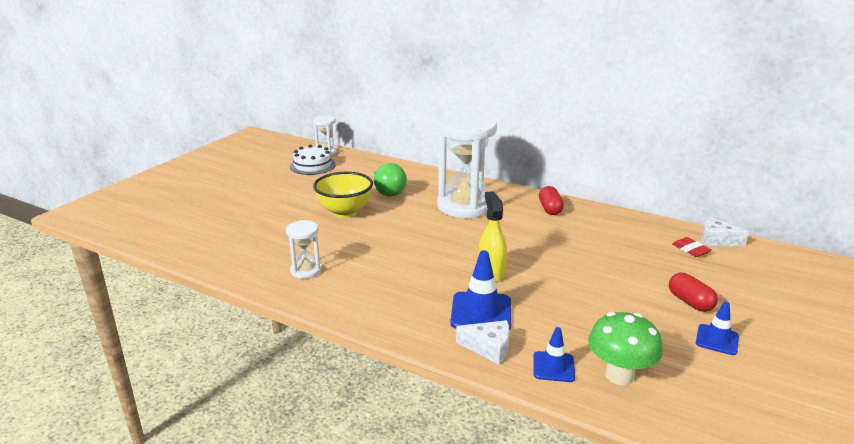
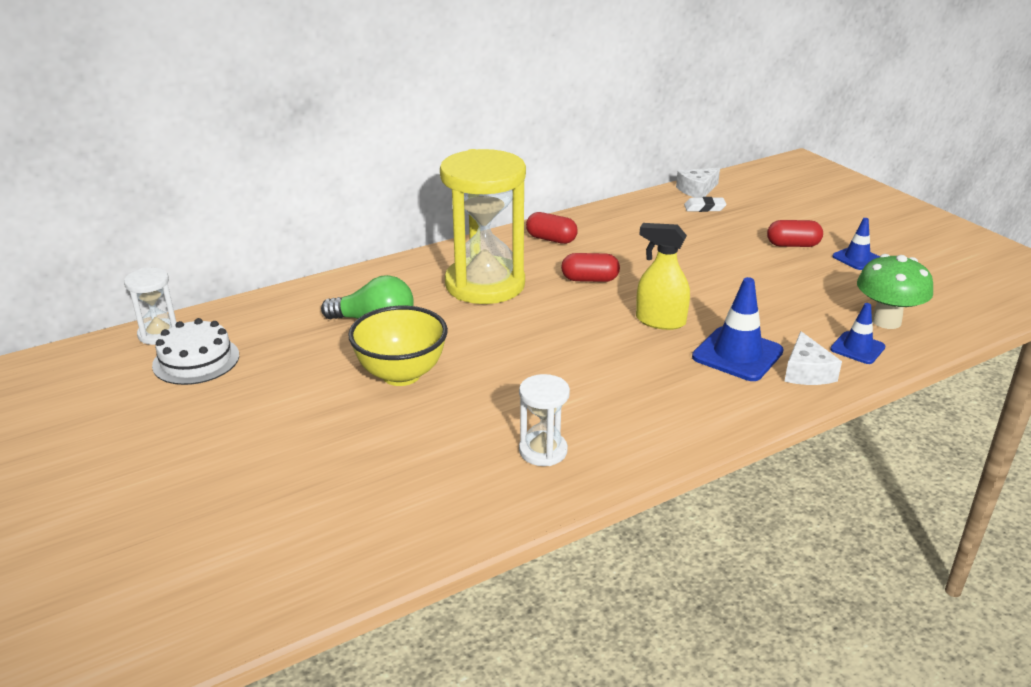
camera: 60 degrees left, 5 degrees up
white hourglass [437,113,497,218] -> yellow hourglass [440,149,526,304]
white cheese [456,320,509,364] -> white cheese turned 135 degrees clockwise [784,331,842,385]
red eraser [672,237,712,257] -> white eraser [684,197,726,212]
none -> red capsule [561,253,620,282]

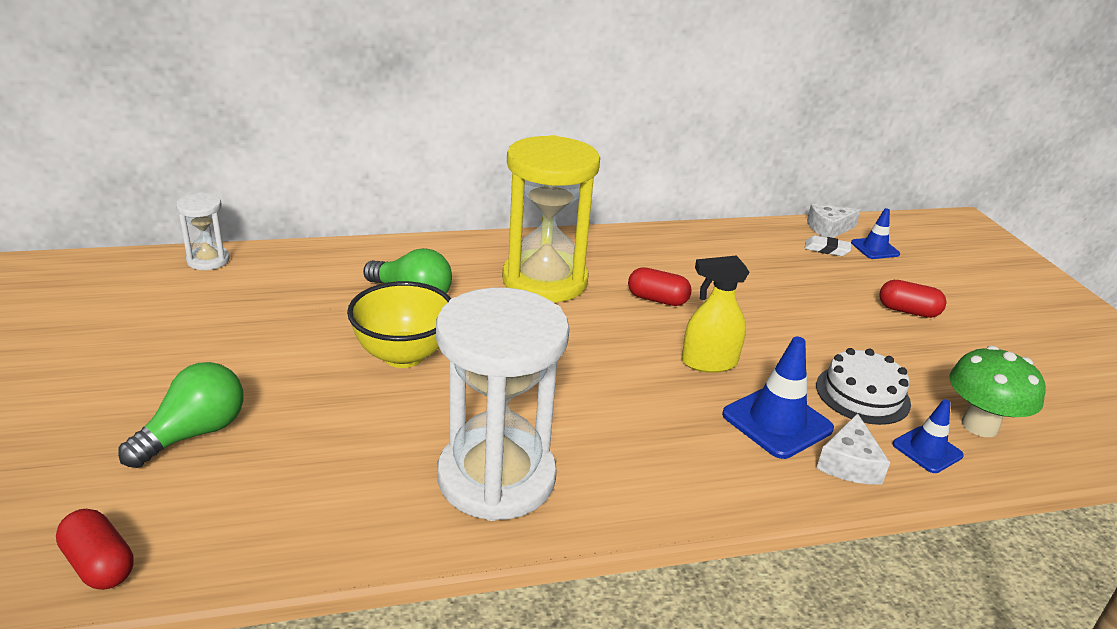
camera: 15 degrees right, 0 degrees up
white cake [152,318,239,385] -> white cake moved to [816,348,911,425]
white hourglass [519,374,570,466] -> white hourglass [436,288,569,521], size x2.14
red capsule [526,212,578,244] -> red capsule moved to [56,509,134,590]
yellow spray bottle [636,223,690,330] -> yellow spray bottle turned 45 degrees counterclockwise [682,255,749,373]
blue traffic cone [832,218,880,270] -> blue traffic cone moved to [851,208,900,259]
none -> green light bulb [118,362,244,468]

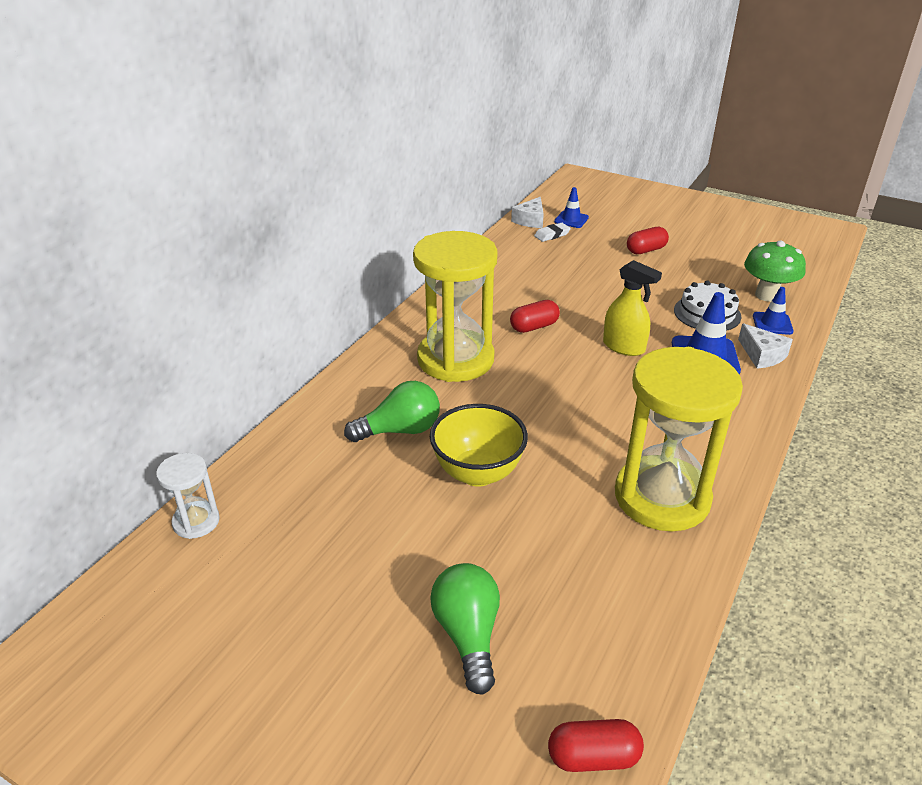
camera: 45 degrees left, 5 degrees up
white hourglass [436,288,569,521] -> yellow hourglass [615,347,743,532]
yellow spray bottle [682,255,749,373] -> yellow spray bottle turned 90 degrees counterclockwise [603,260,662,356]

